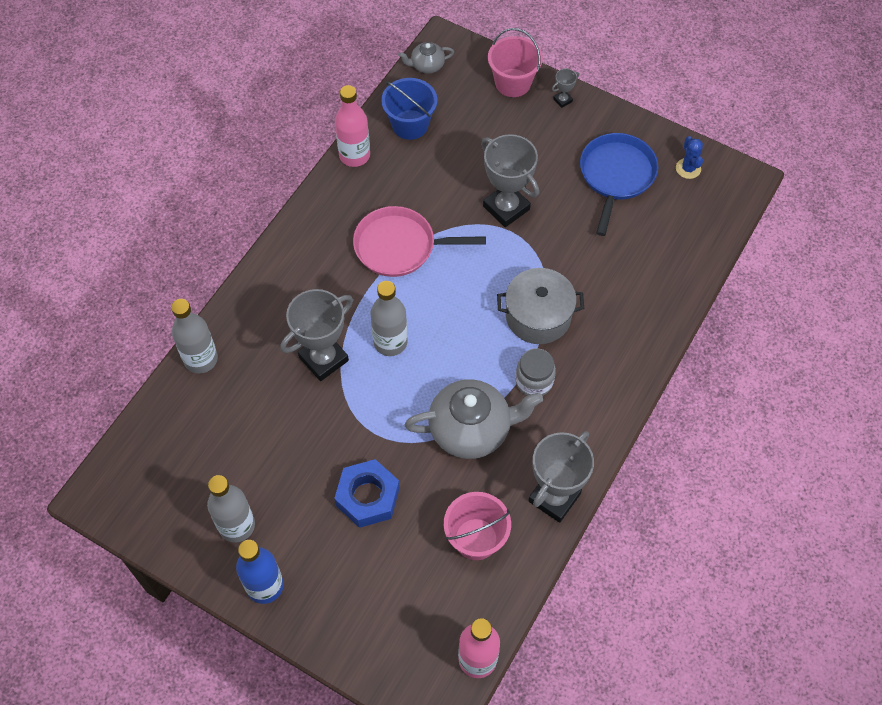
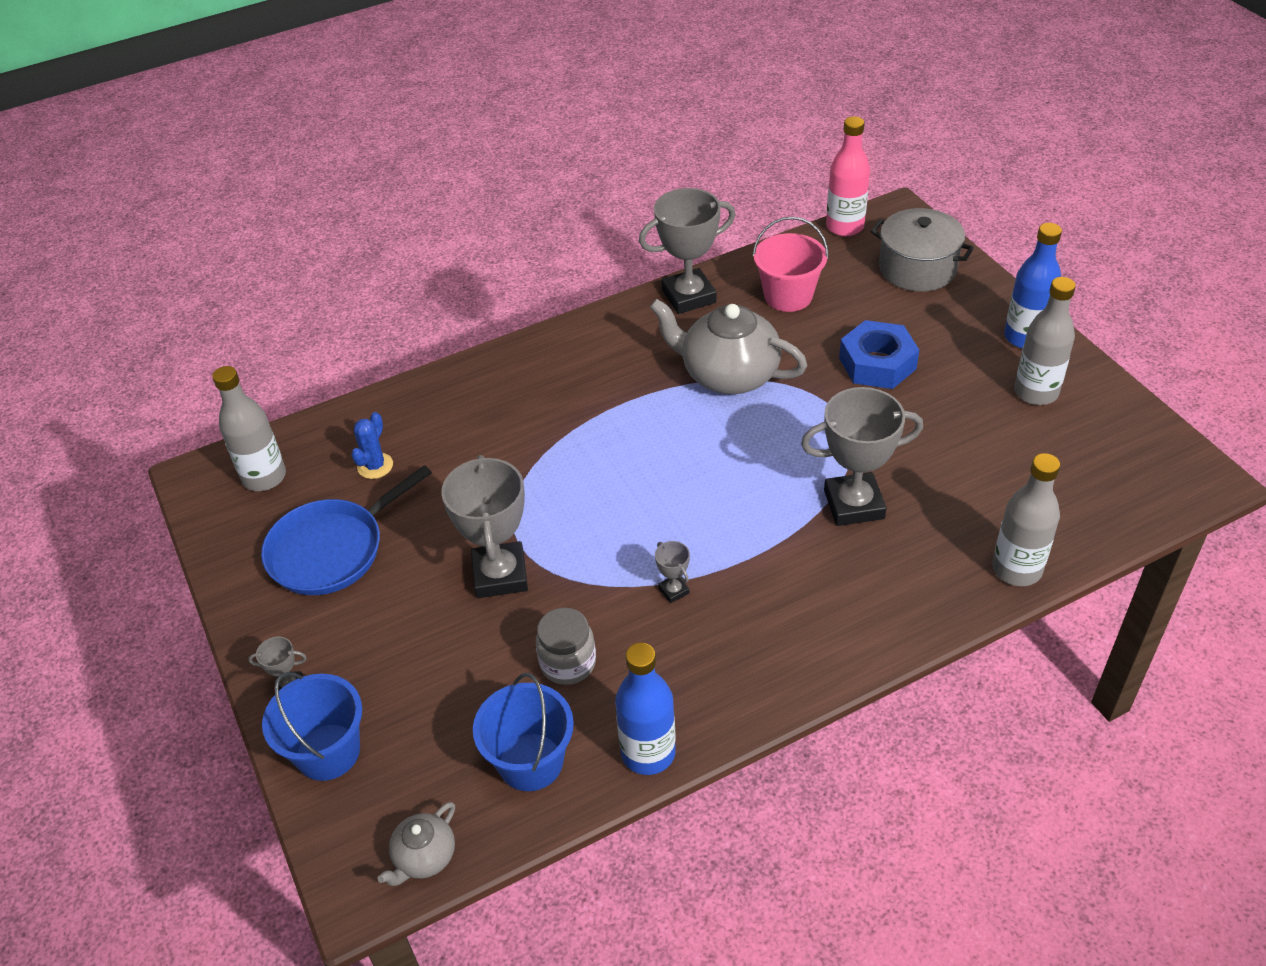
camera: 145 degrees left, 15 degrees down
pink bottle [335,85,370,167] -> blue bottle [615,643,676,775]
pink pan [353,206,486,277] -> grey trophy [655,541,690,603]
grey bottle [370,281,408,356] -> grey bottle moved to [212,366,286,491]
grey teapot [398,42,454,74] -> grey teapot turned 105 degrees clockwise [378,802,455,886]
pink bucket [488,28,543,97] -> blue bucket [262,672,362,781]
grey pot [497,268,584,344] -> grey pot moved to [871,208,974,292]
grey jar [516,348,556,396] -> grey jar moved to [536,608,596,685]
blue cactus [676,136,703,179] -> blue cactus moved to [351,412,393,479]

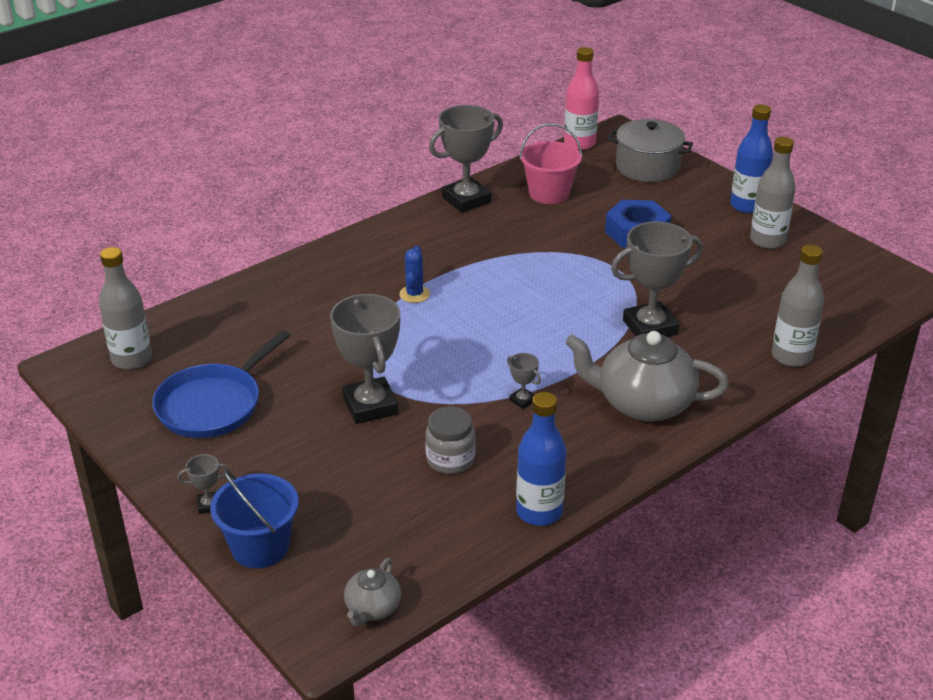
camera: 15 degrees left, 10 degrees down
blue cactus [351,412,393,479] -> blue cactus moved to [399,246,430,303]
blue bucket [473,673,574,791] -> none
grey teapot [650,299,807,394] -> grey teapot moved to [565,331,729,422]

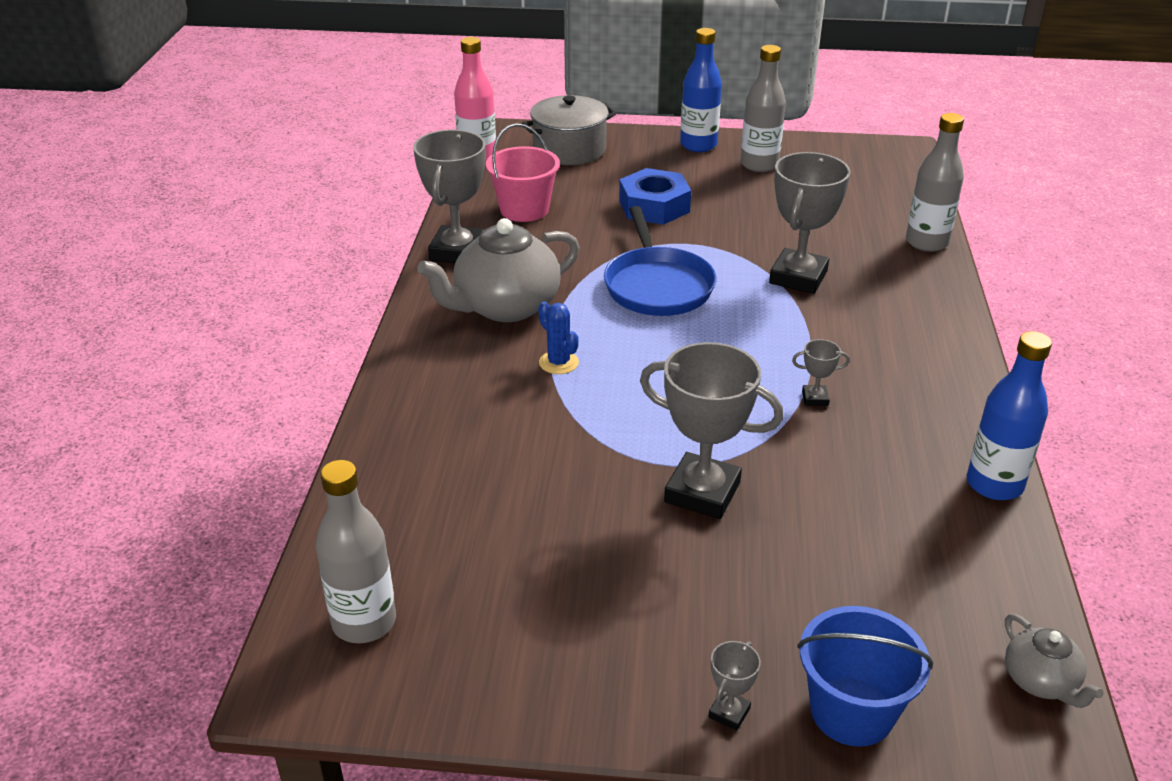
camera: 45 degrees left, 0 degrees up
blue pan [152,330,290,438] -> blue pan moved to [604,206,716,316]
grey jar [425,406,476,474] -> none
grey teapot [565,331,729,422] -> grey teapot moved to [417,218,579,322]

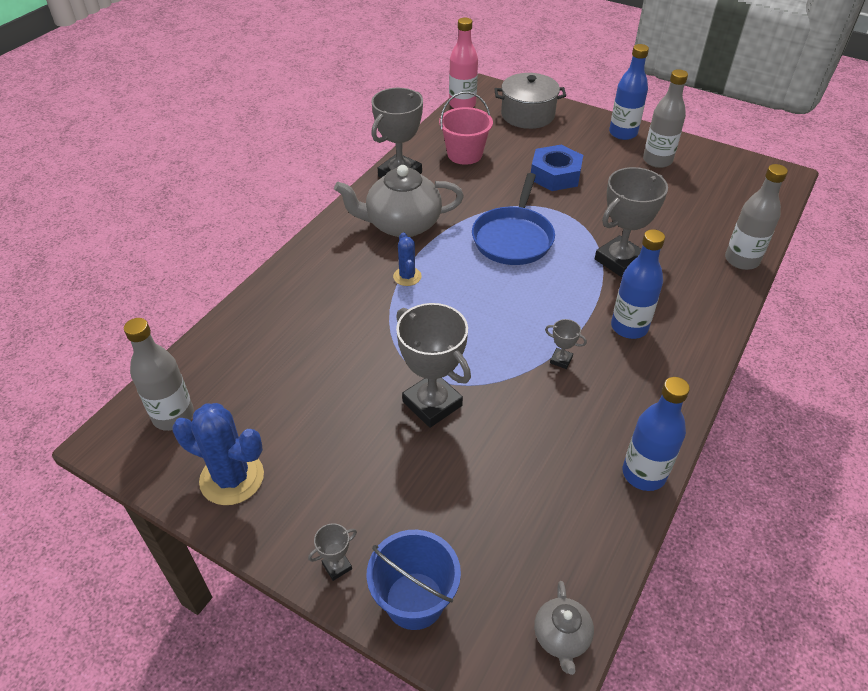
camera: 25 degrees right, 10 degrees up
none -> blue cactus [172,403,264,505]
none -> blue bottle [611,229,665,339]

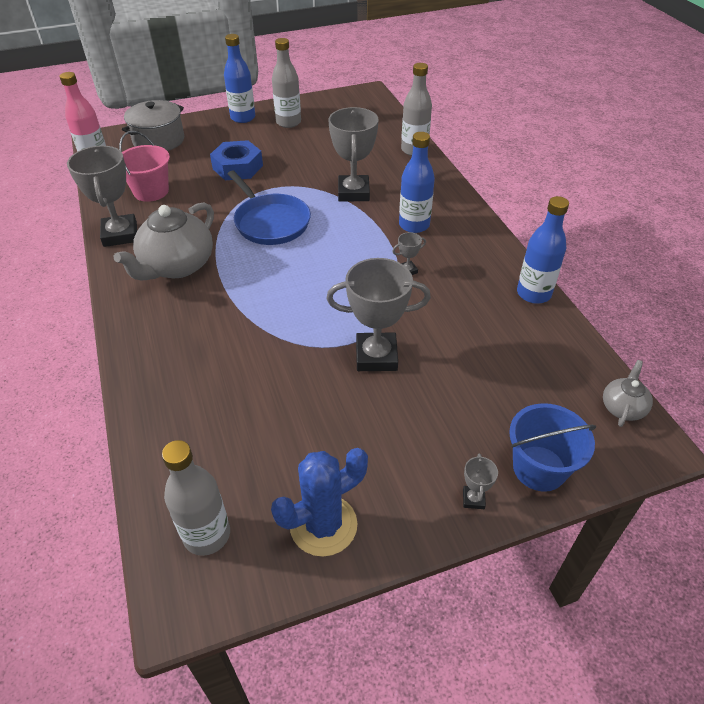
camera: 50 degrees left, 0 degrees up
blue cactus [393,232,422,286] -> none
grey teapot [534,581,594,675] -> grey teapot turned 105 degrees counterclockwise [603,360,653,427]

